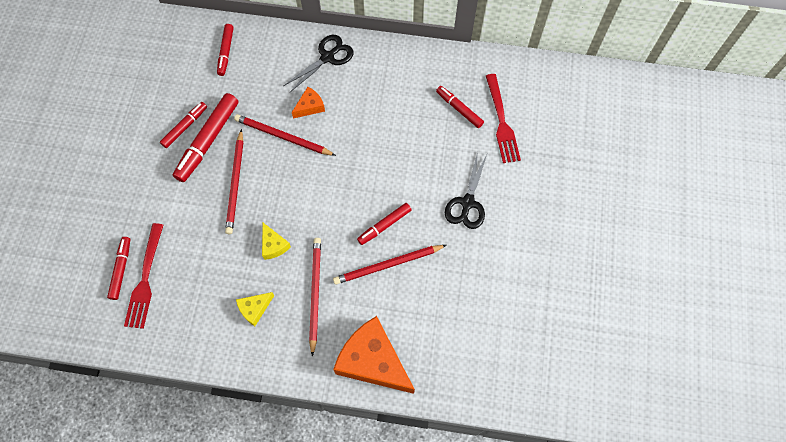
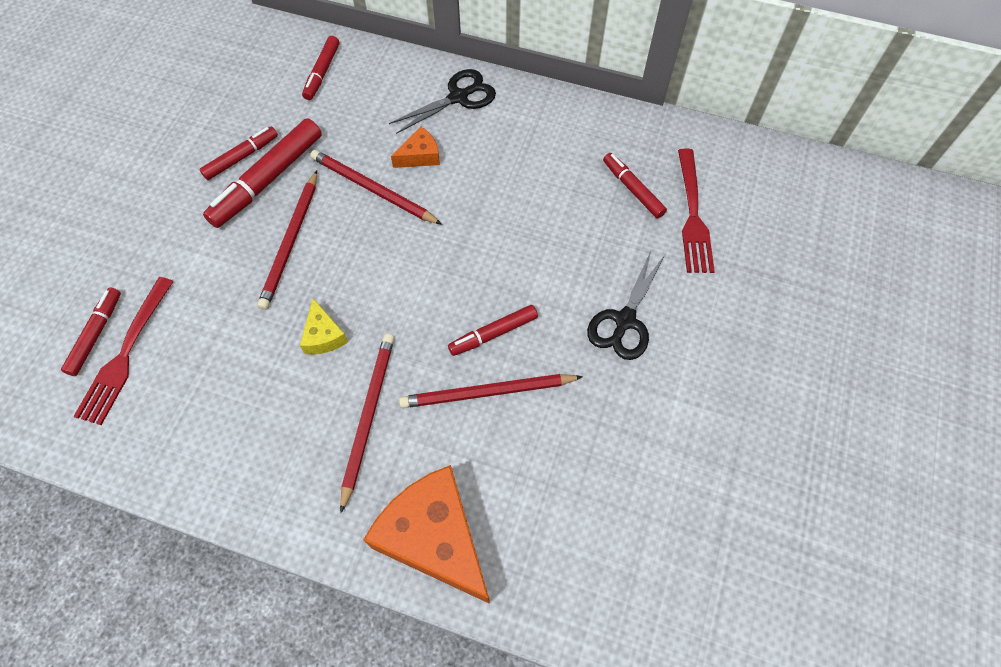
camera: 10 degrees right, 5 degrees down
yellow cheese [236,292,274,326] -> none

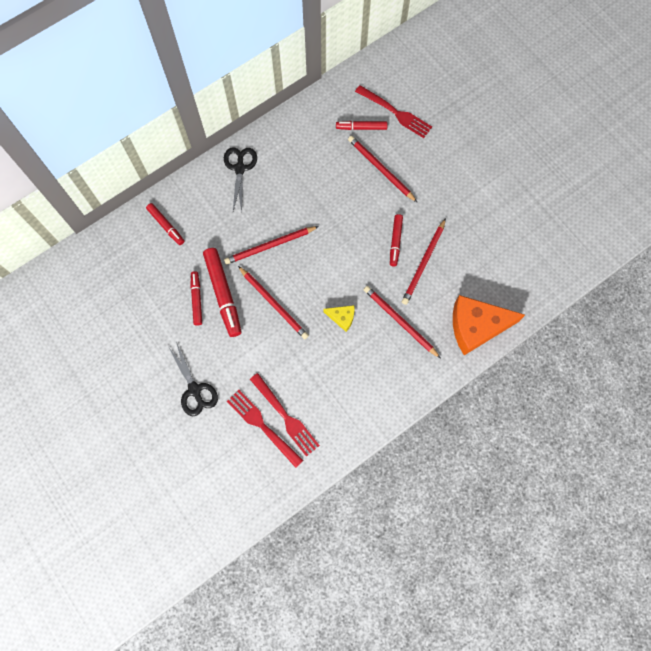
camera: 55 degrees left, 10 degrees up
red marker [61,287,121,376] -> red fork [227,390,304,468]
orange cheese [391,127,440,168] -> none
black scissors [587,251,665,360] -> black scissors moved to [169,342,218,416]
none -> red pencil [348,136,417,202]

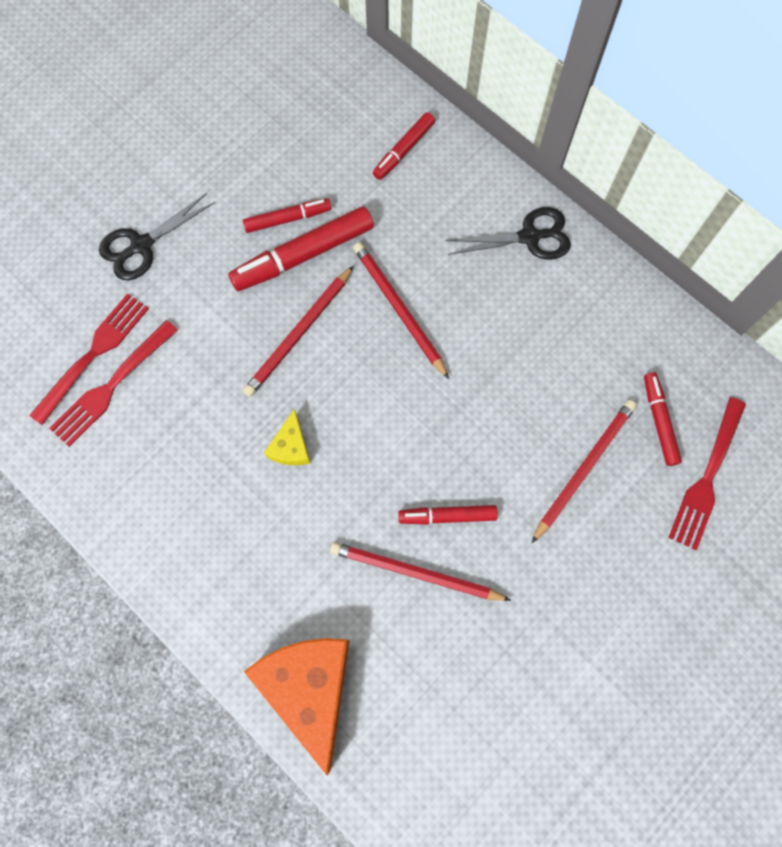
camera: 80 degrees right, 0 degrees up
red pencil [364,286,441,359] -> none

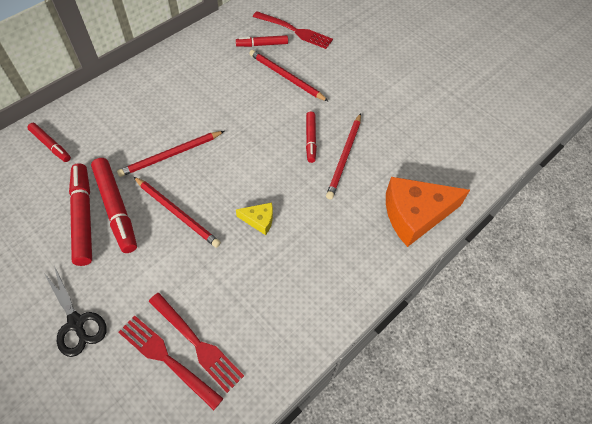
camera: 90 degrees left, 15 degrees down
red marker [243,198,331,233] -> red marker [69,163,92,266], size x1.70
black scissors [445,207,571,260] -> none

